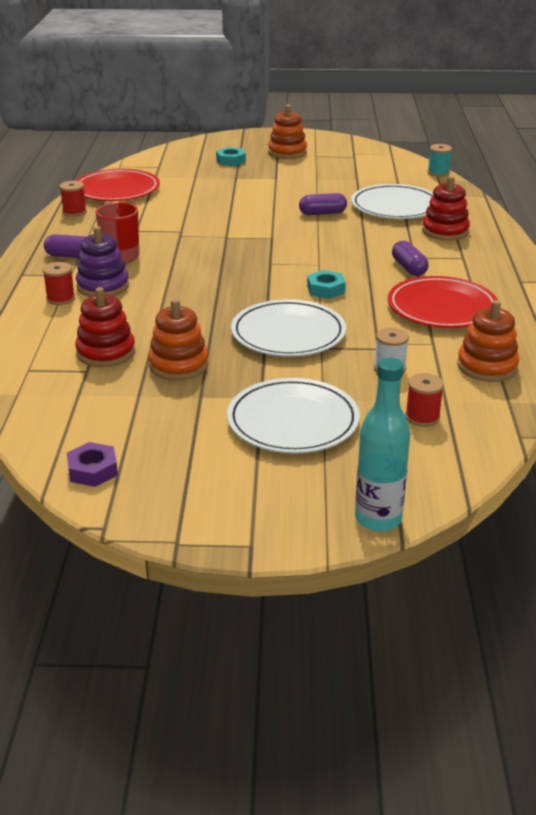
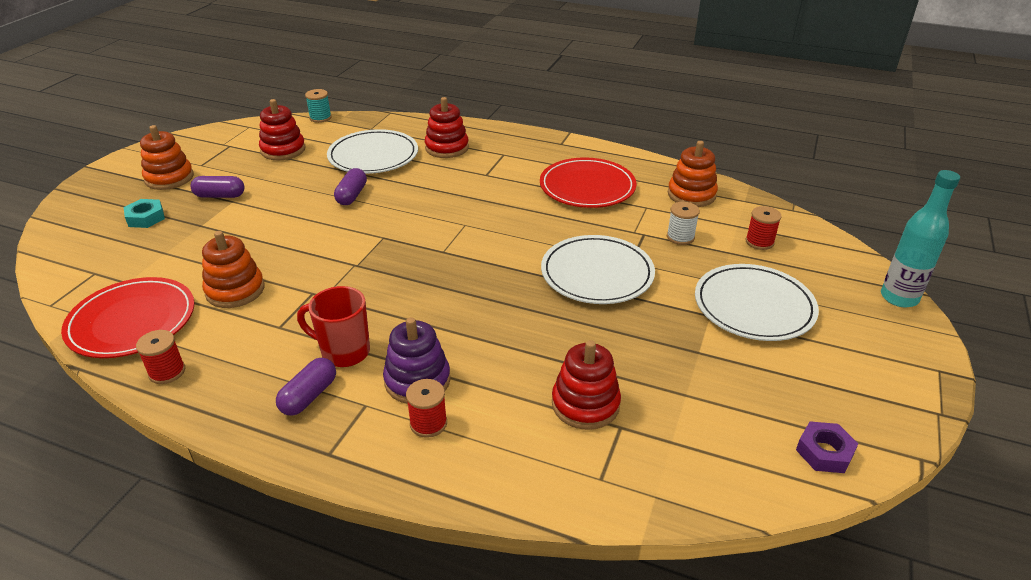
camera: 70 degrees left, 5 degrees up
orange stacking toy [148,299,209,381] -> orange stacking toy moved to [202,231,264,308]
turquoise nut [307,270,346,299] -> none
purple capsule [392,241,428,276] -> purple capsule moved to [190,176,245,198]
none -> red stacking toy [259,99,305,160]

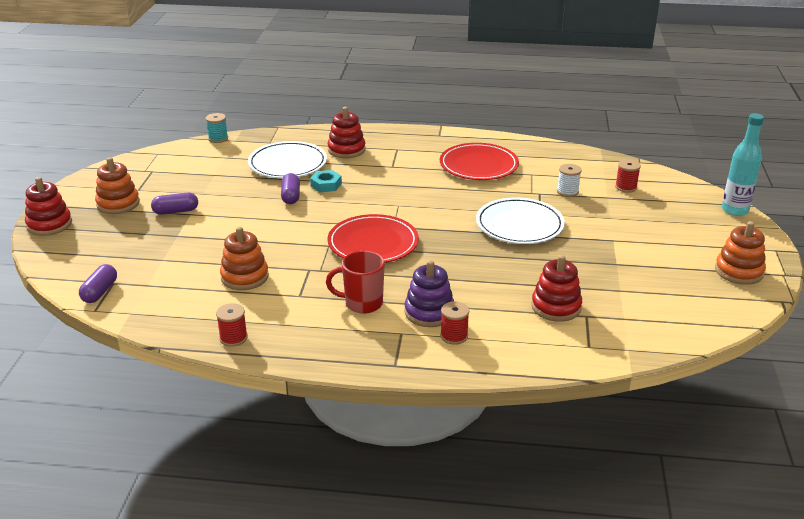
camera: 15 degrees left, 5 degrees down
red plate [61,277,194,358] -> red plate moved to [327,214,419,263]
turquoise nut [124,199,165,228] -> turquoise nut moved to [310,170,342,192]
red stacking toy [259,99,305,160] -> red stacking toy moved to [25,177,72,236]
purple capsule [276,358,336,416] -> purple capsule moved to [79,264,117,303]
orange stacking toy [668,141,718,207] -> orange stacking toy moved to [715,221,766,285]
white plate [695,264,819,341] -> none
purple nut [796,421,858,473] -> none

